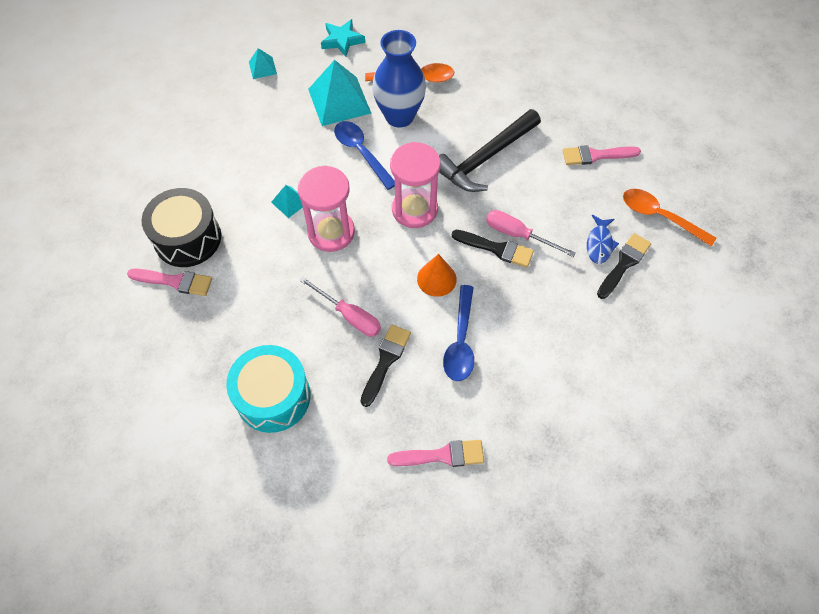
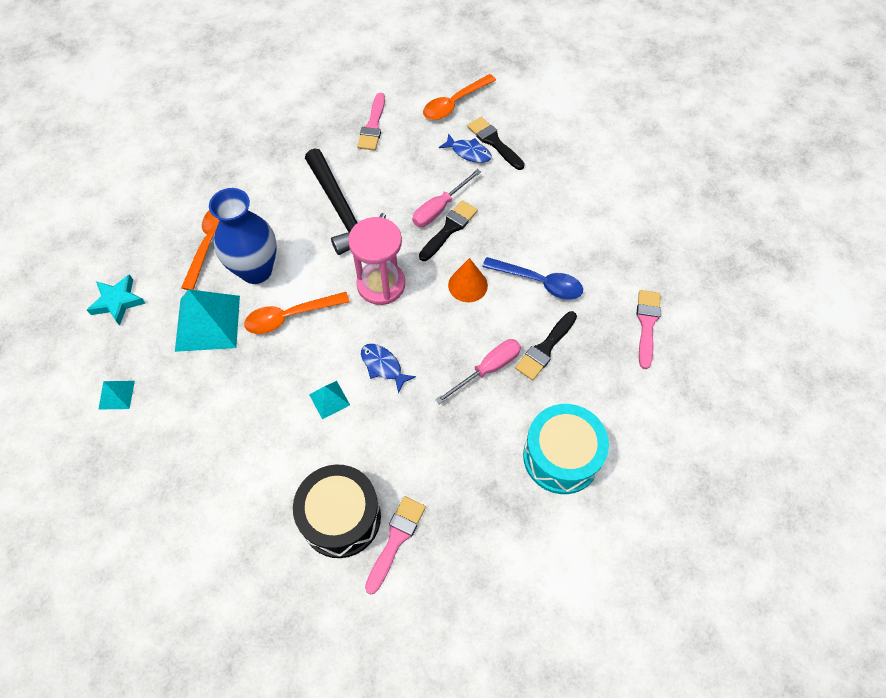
camera: 75 degrees left, 0 degrees up
pink hourglass [298,166,355,252] -> blue fish [361,344,416,394]
blue spoon [334,121,395,190] -> orange spoon [244,292,350,334]
black brush [360,325,411,407] -> black brush turned 90 degrees counterclockwise [515,311,577,380]

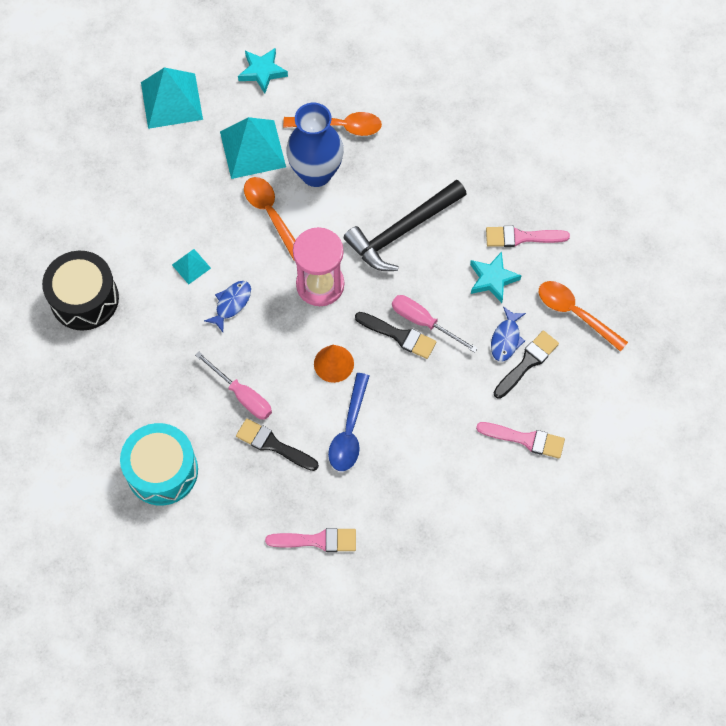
camera: 80 degrees right, 5 degrees up
turquoise pyramid [98,381,135,410] -> turquoise pyramid [141,67,203,129], size x2.05
pink brush [365,496,426,594] -> pink brush moved to [476,422,565,459]
none -> turquoise star [470,252,522,303]

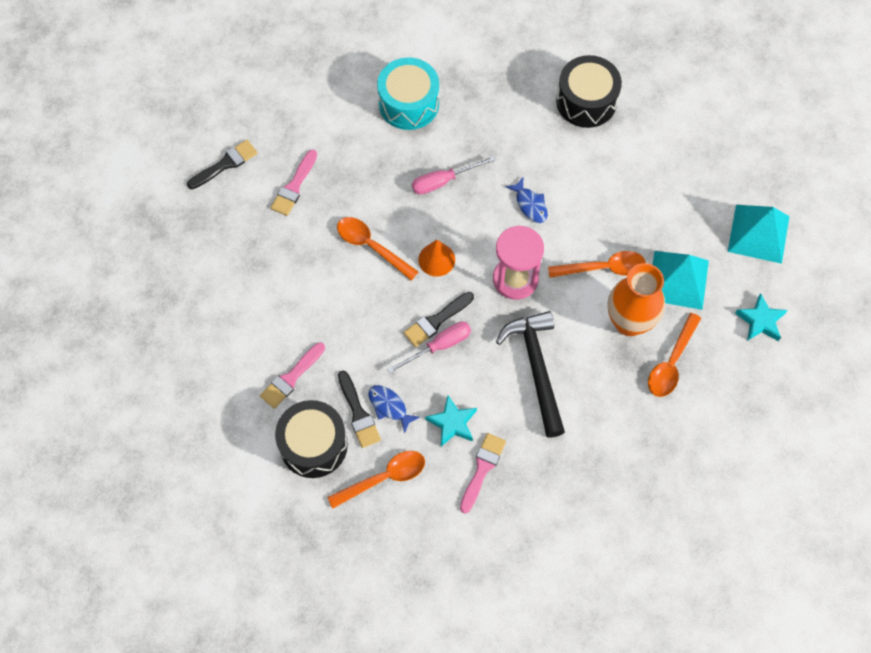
camera: 115 degrees right, 0 degrees up
turquoise pyramid [172,249,211,284] -> none
black brush [236,418,319,471] -> black brush moved to [187,140,257,189]
blue vase [286,103,344,187] -> orange vase [608,263,665,336]
blue spoon [328,373,369,471] -> orange spoon [337,217,418,280]
none -> black drum [275,400,348,478]

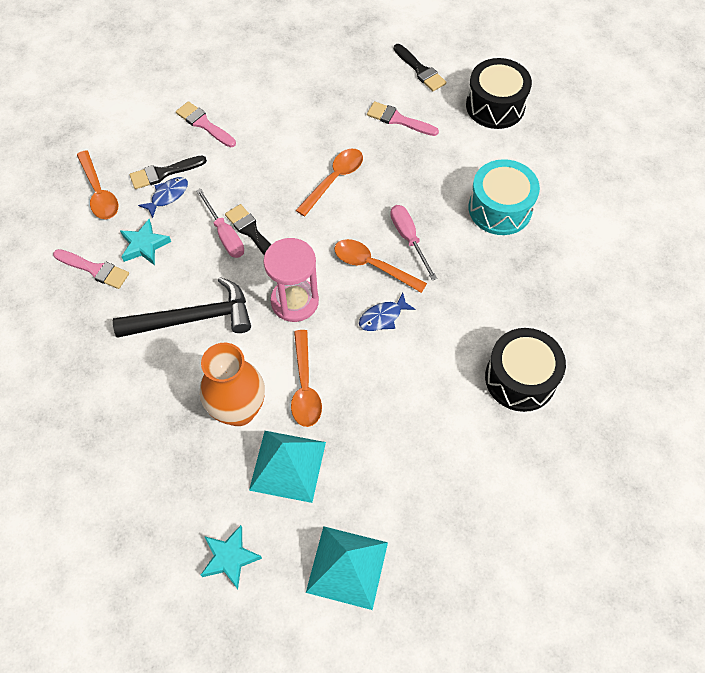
camera: 90 degrees right, 5 degrees down
black drum [275,400,348,478] -> black drum moved to [466,58,532,129]
orange cone [418,240,455,277] -> none
orange spoon [648,313,701,397] -> orange spoon moved to [334,239,427,293]

